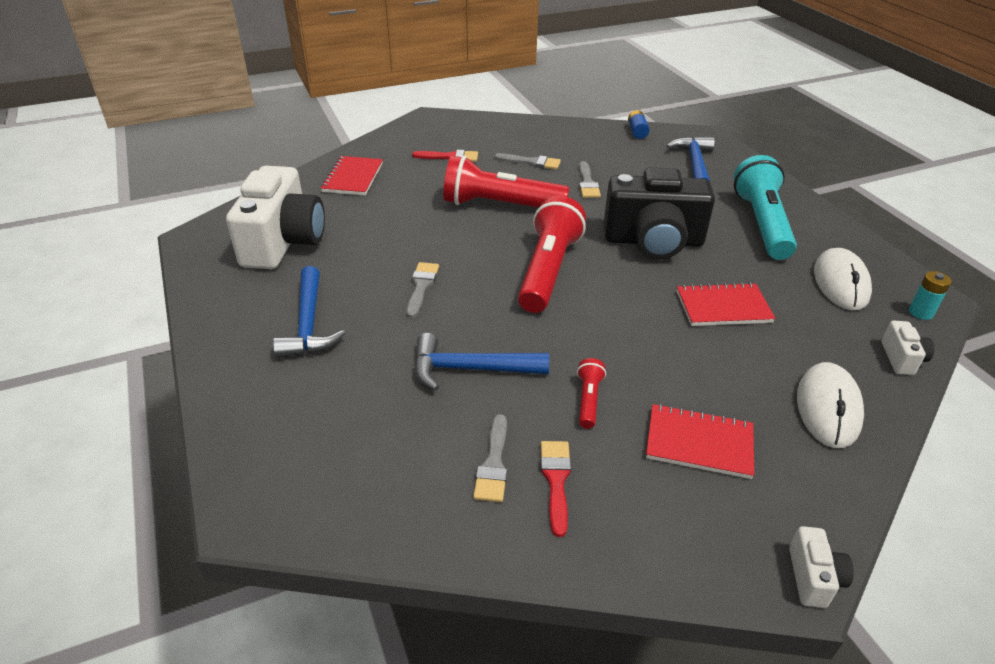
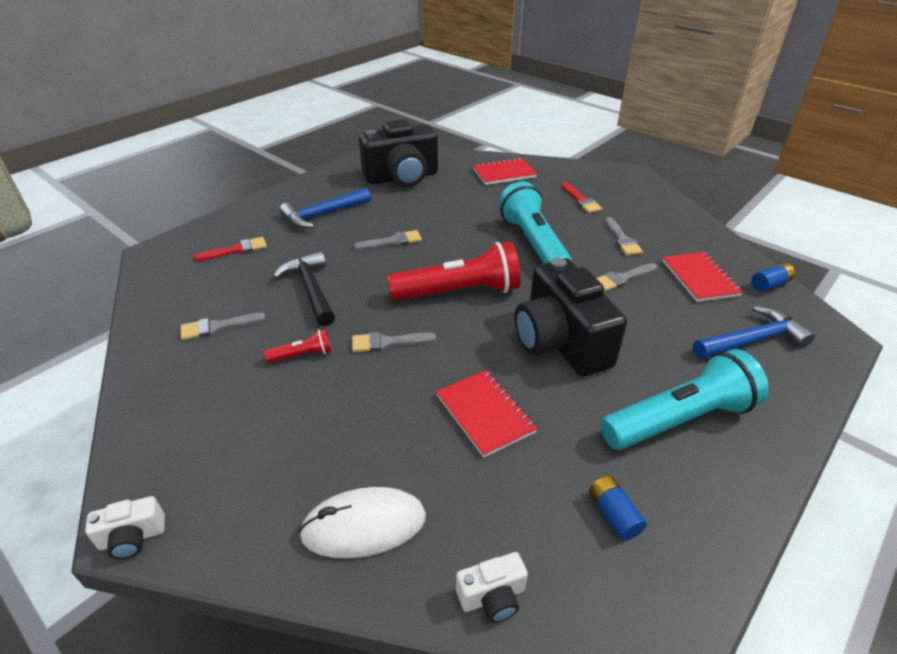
camera: 65 degrees right, 0 degrees up
white camera [226,166,325,269] -> black camera [359,119,438,187]
blue hammer [414,333,549,391] -> black hammer [273,251,335,326]
red flashlight [443,156,569,208] -> turquoise flashlight [498,181,572,264]
red brush [541,441,571,537] -> red brush moved to [194,237,267,261]
red notebook [646,404,754,479] -> red notebook moved to [663,252,743,302]
white mouse [814,248,872,310] -> blue battery [589,476,647,541]
turquoise battery [909,271,952,320] -> none
none -> grey brush [352,332,436,352]

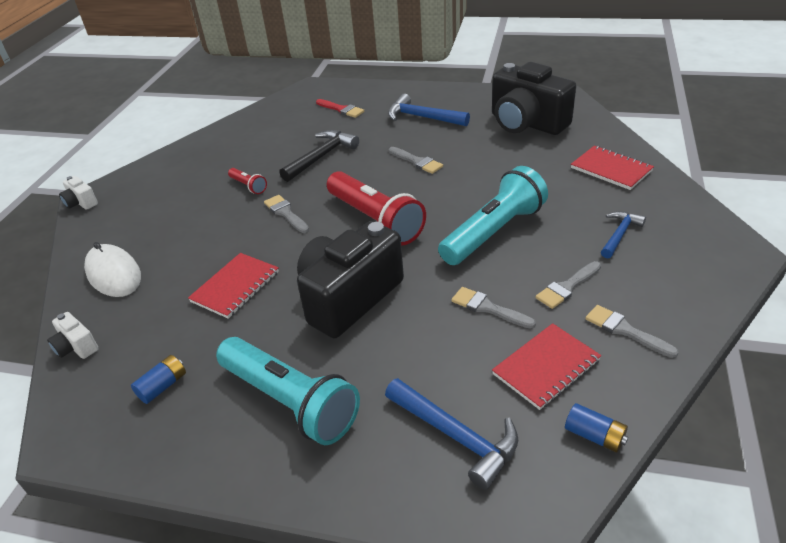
camera: 65 degrees right, 0 degrees up
grey brush [181,313,266,340] -> grey brush moved to [585,305,679,358]
red brush [562,182,602,213] -> blue hammer [601,211,646,259]

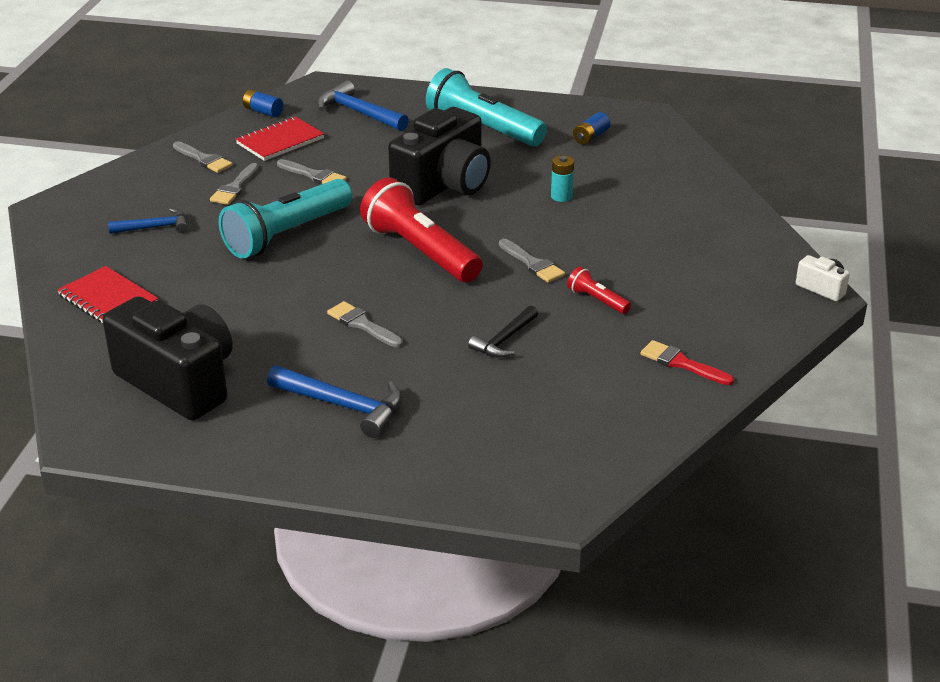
camera: 175 degrees right, 5 degrees down
white camera [47,312,99,359] -> none
white mouse [84,242,141,297] -> none
red notebook [188,253,279,319] -> turquoise battery [551,156,574,202]
black hammer [279,130,359,182] -> black hammer [468,306,538,358], size x0.65
red brush [316,99,364,118] -> red brush moved to [640,340,734,385]
grey brush [536,261,601,309] -> grey brush turned 150 degrees clockwise [210,163,259,205]
blue hammer [601,211,646,259] -> blue hammer turned 135 degrees counterclockwise [108,208,188,234]

